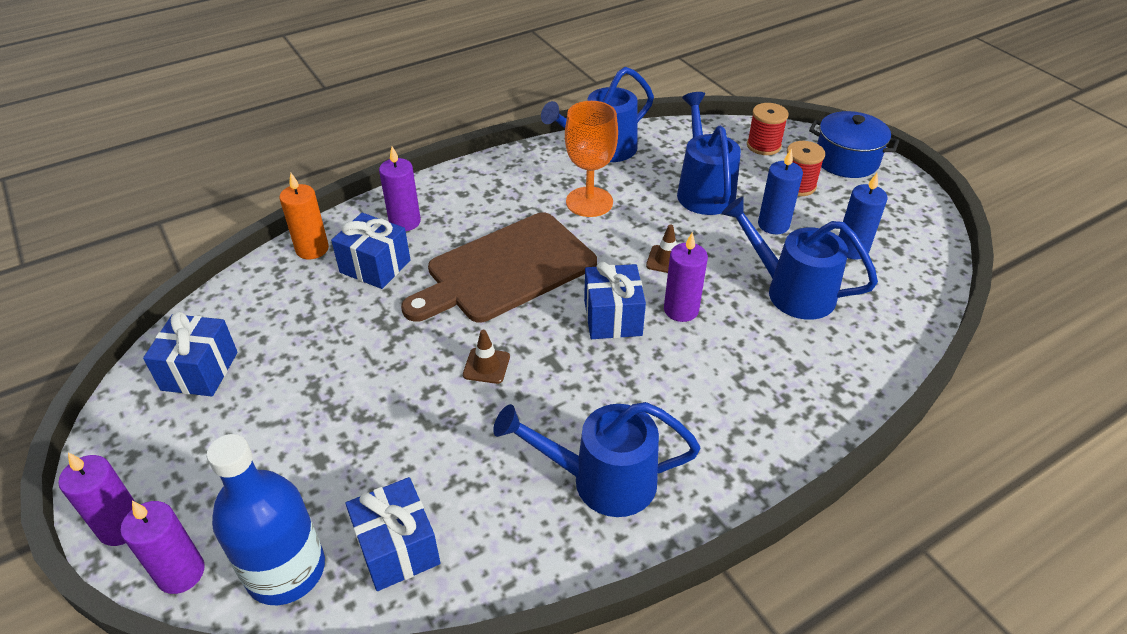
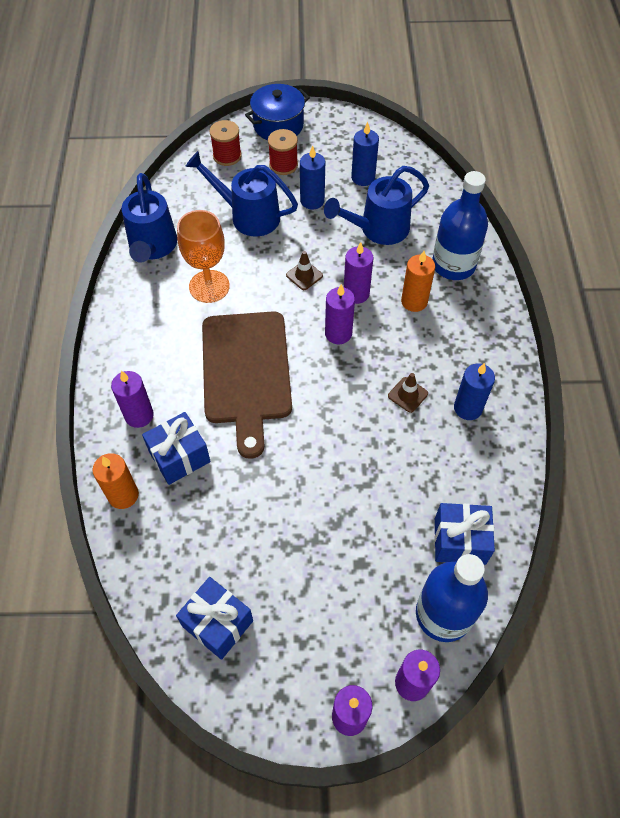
camera: 60 degrees left, 15 degrees up
brown traffic cone [463,330,510,384] -> brown traffic cone moved to [388,373,428,413]
blue watering can [493,402,700,517] -> blue candle [454,363,495,420]
blue gift [584,262,646,339] -> purple candle [325,284,355,344]
none -> orange candle [401,251,435,312]
none -> blue bottle [432,171,488,280]

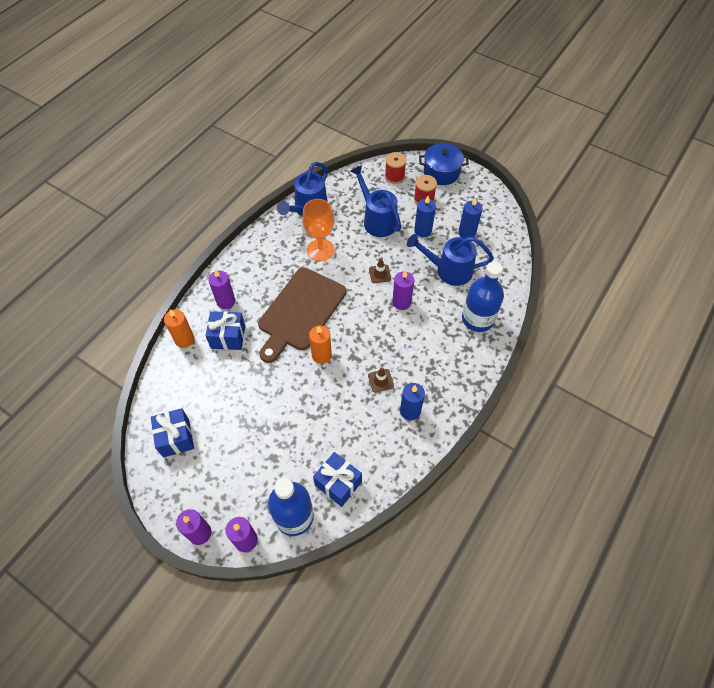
camera: 35 degrees right, 0 degrees up
purple candle [325,284,355,344] -> none
orange candle [401,251,435,312] -> orange candle moved to [309,326,332,364]

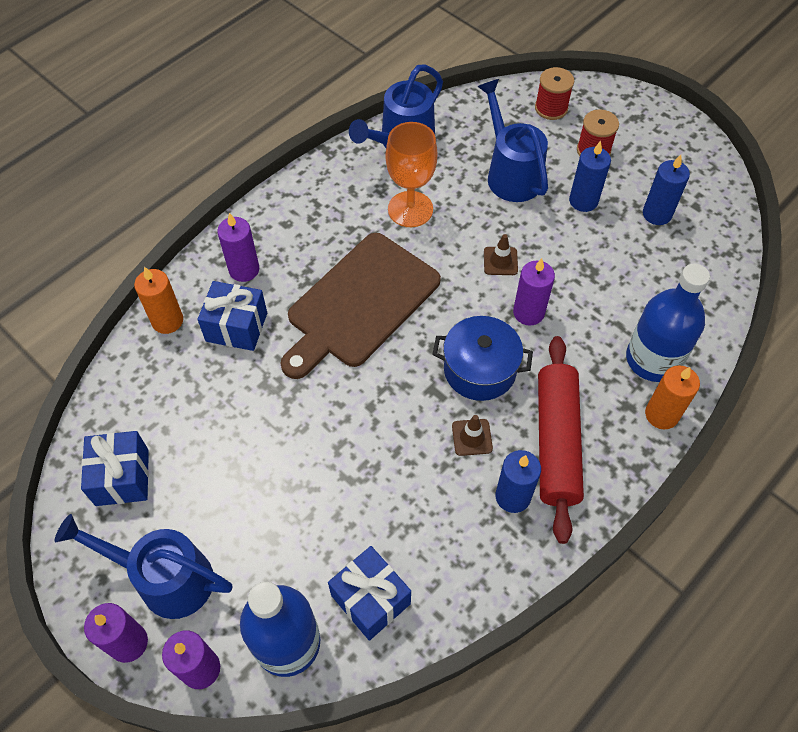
camera: 10 degrees right, 0 degrees up
orange candle [309,326,332,364] -> orange candle moved to [645,365,700,430]
blue watering can [407,234,494,286] -> blue watering can moved to [55,514,232,619]
blue pot [419,143,469,185] -> blue pot moved to [432,316,533,401]
none -> red rolling pin [538,336,584,544]

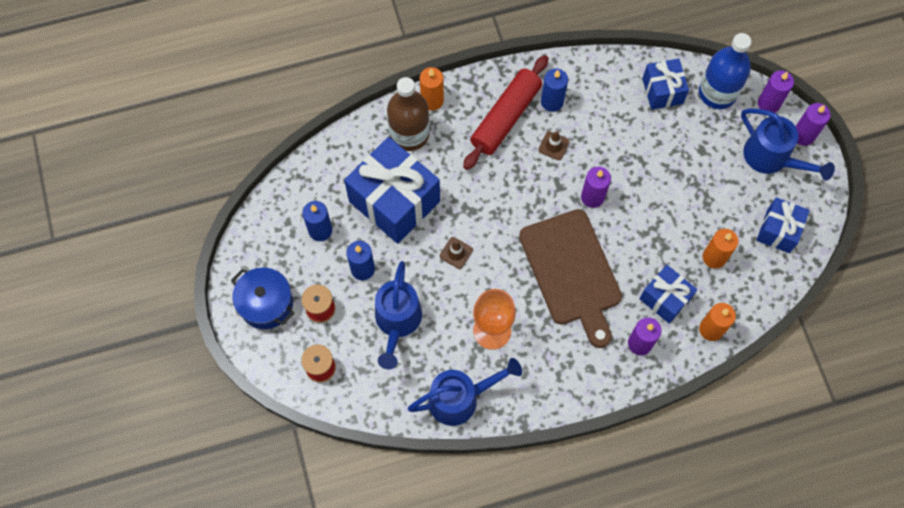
camera: 150 degrees left, 10 degrees up
brown cutting board [280,233,441,379] -> brown cutting board turned 90 degrees clockwise [519,209,622,348]
blue pot [432,316,533,401] -> blue pot moved to [231,268,294,329]
purple candle [513,258,555,325] -> purple candle moved to [581,167,611,208]
blue bottle [626,264,710,382] -> brown bottle [387,77,430,151]
none -> blue gift [344,137,440,244]
none -> orange candle [703,229,738,269]

